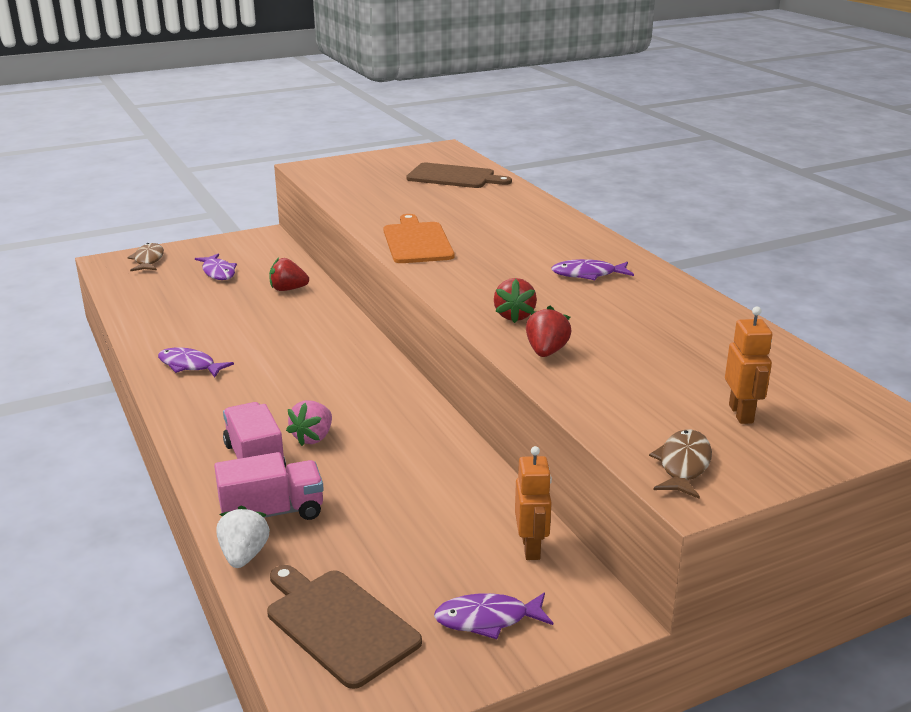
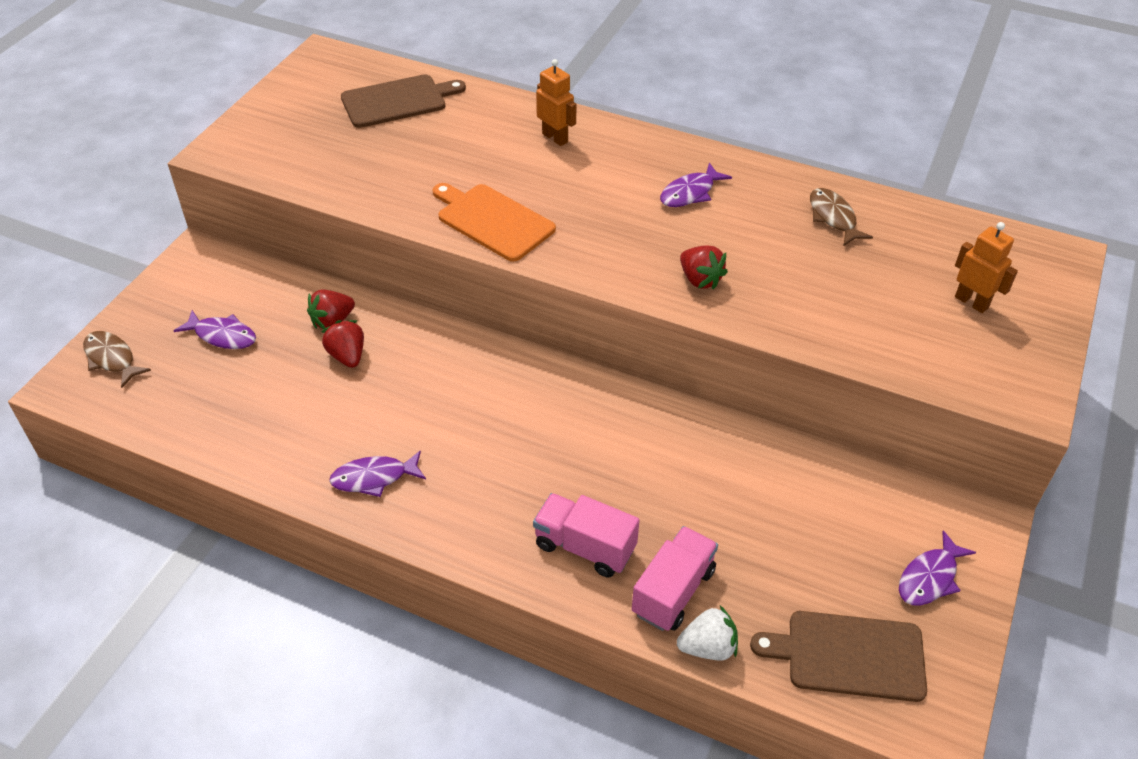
camera: 40 degrees left, 20 degrees up
white strawberry [217,506,270,568] -> white strawberry turned 120 degrees clockwise [677,606,738,660]
pink strawberry [286,400,332,446] -> none
orange robot [515,446,552,560] -> orange robot moved to [536,59,576,146]
red strawberry [526,306,572,357] -> red strawberry moved to [322,320,364,368]
brown fish [649,429,712,499] -> brown fish moved to [810,188,873,246]

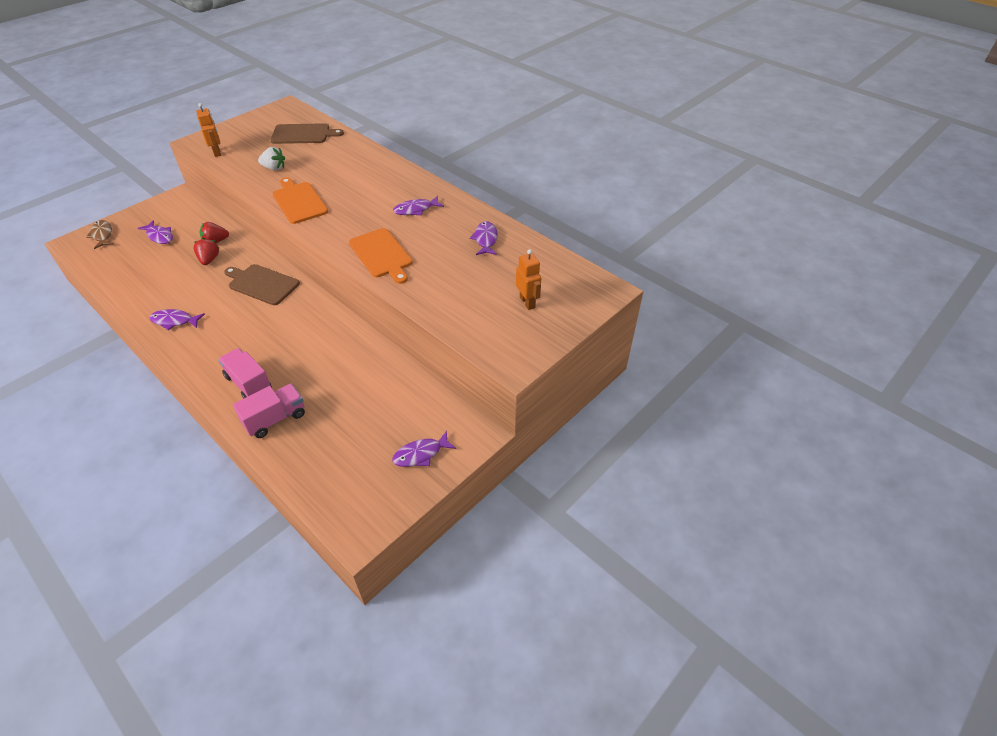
camera: 20 degrees right, 0 degrees up
orange robot [536,59,576,146] -> orange robot moved to [196,103,221,157]
white strawberry [677,606,738,660] -> white strawberry moved to [258,147,285,171]
red strawberry [680,246,728,290] -> orange cutting board [349,228,413,284]
brown cutting board [750,611,927,702] -> brown cutting board moved to [224,264,300,305]
brown fish [810,188,873,246] -> purple fish [470,221,498,255]

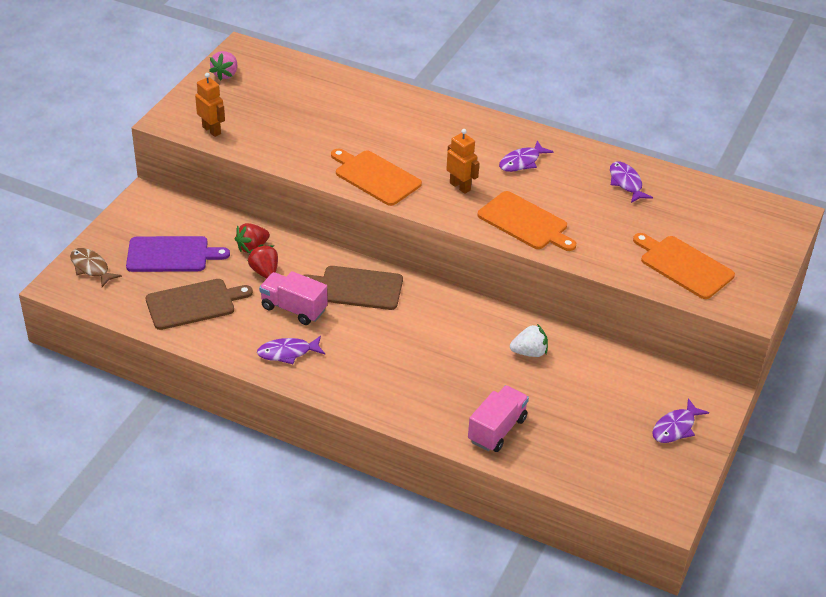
camera: 20 degrees left, 5 degrees down
purple fish [138,220,173,244] -> purple cutting board [126,236,230,272]
pink truck [218,348,272,399] -> pink truck moved to [259,271,327,325]
white strawberry [258,147,285,171] -> white strawberry moved to [510,324,548,357]
brown cutting board [270,123,344,144] -> brown cutting board moved to [146,279,253,330]
orange robot [516,249,541,310] -> orange robot moved to [446,129,479,194]
none -> pink strawberry [209,51,237,81]
none -> orange cutting board [633,233,735,299]

